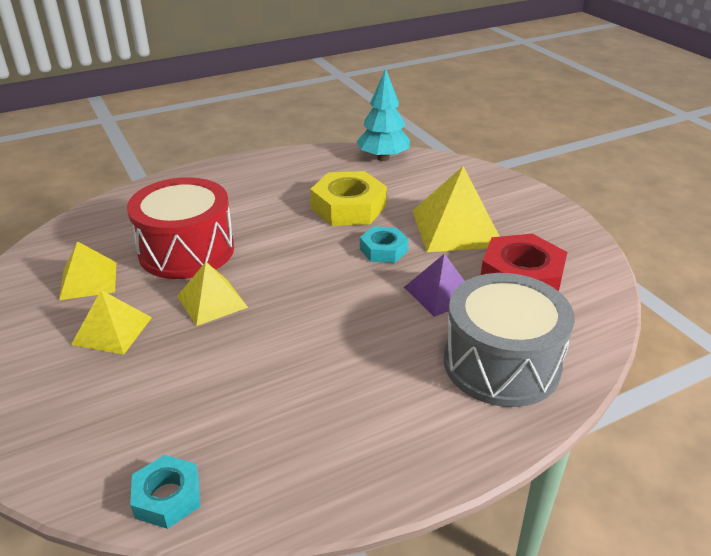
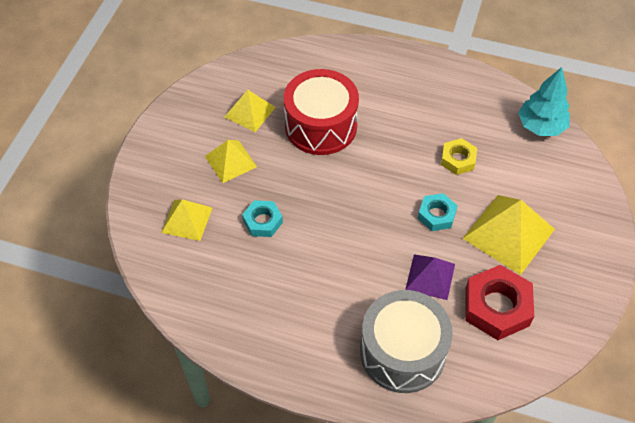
camera: 45 degrees right, 20 degrees up
turquoise nut [130,455,200,529] -> turquoise nut moved to [242,200,283,237]
yellow pyramid [177,262,248,326] -> yellow pyramid moved to [161,199,212,241]
yellow nut [310,171,387,226] -> yellow nut [441,138,477,175], size x0.58

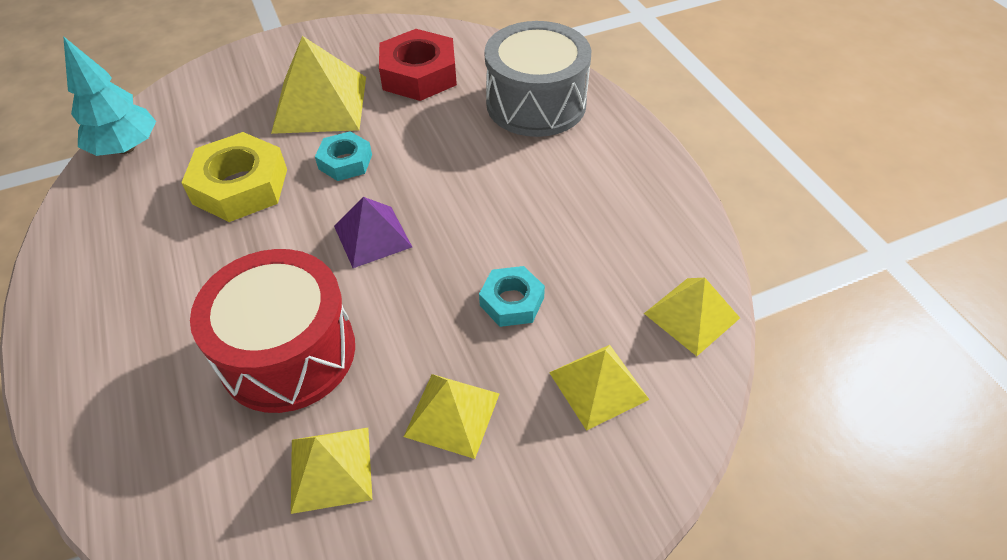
camera: 130 degrees left, 5 degrees down
purple pyramid [405,255,455,300] -> purple pyramid moved to [334,197,412,268]
yellow nut [441,138,477,175] -> yellow nut [181,132,287,222], size x1.71
none -> yellow pyramid [644,278,740,356]

